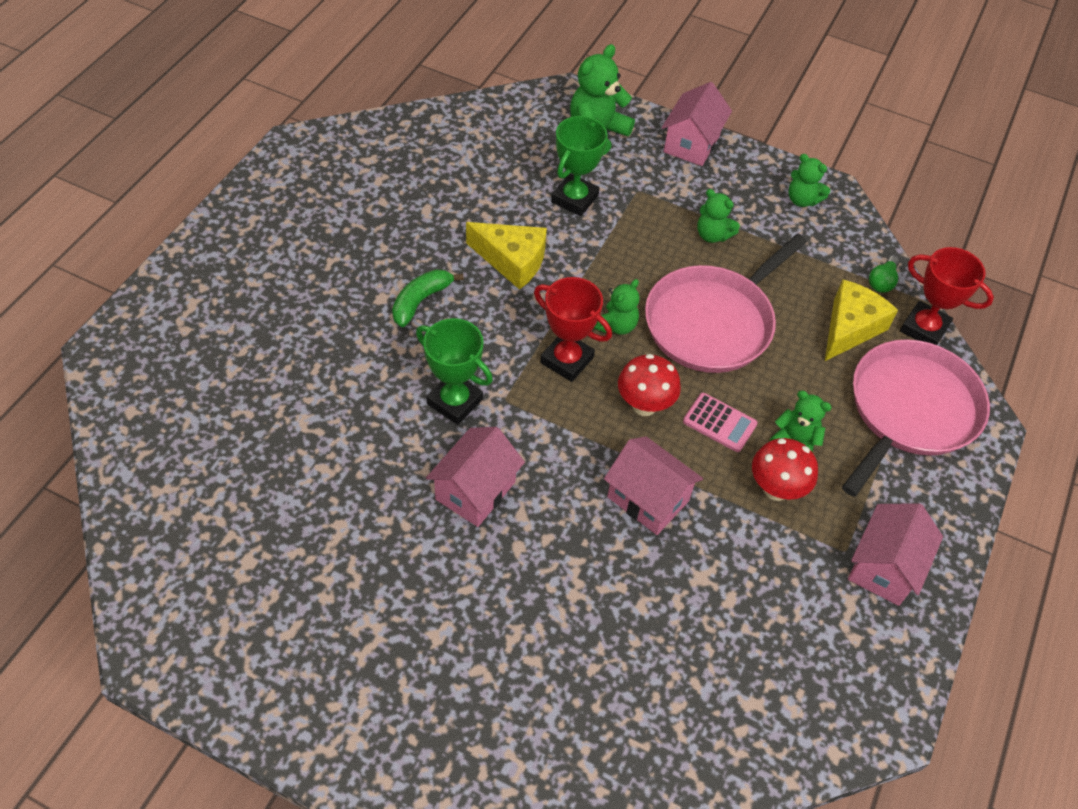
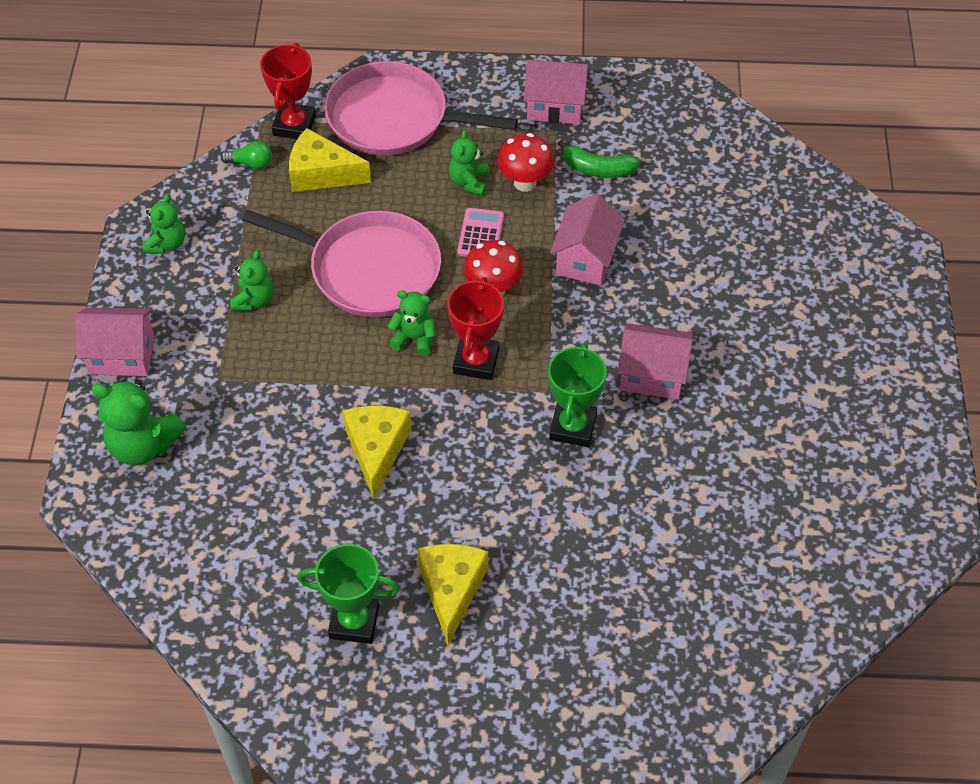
camera: 110 degrees left, 0 degrees up
green banana [392,269,464,327] -> green banana moved to [558,140,640,178]
green trophy [551,116,608,216] -> green trophy moved to [298,544,400,644]
none -> yellow cheese [417,544,488,645]

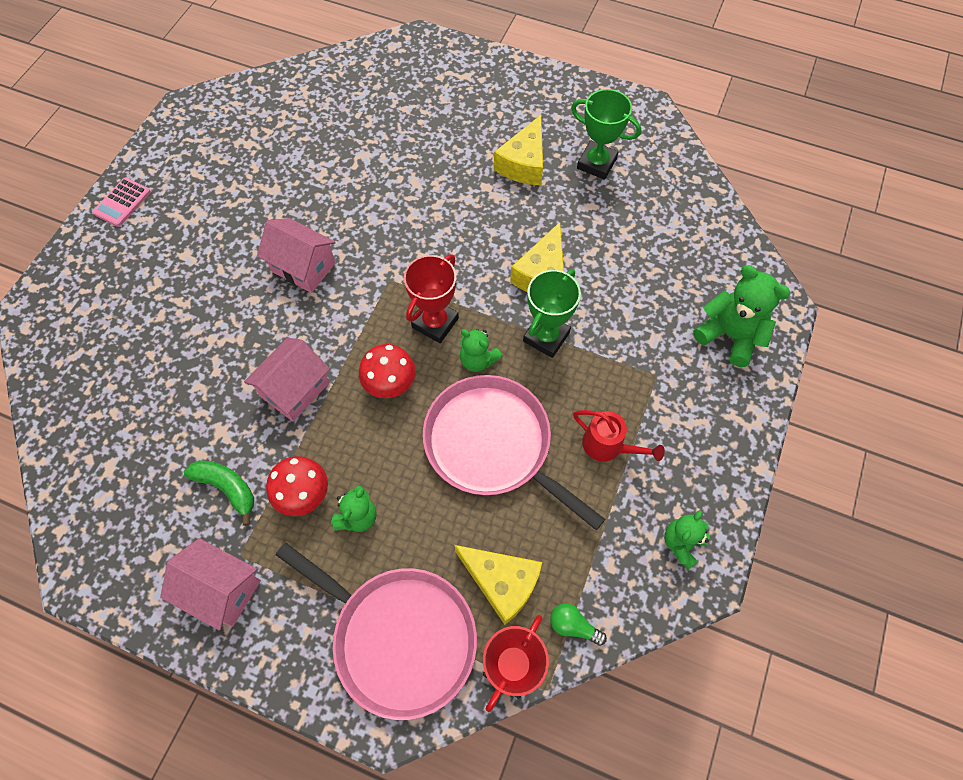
camera: 160 degrees left, 10 degrees up
pink house [75,307,155,376] -> none
green teddy bear [230,250,273,311] -> red watering can [573,410,665,462]
pink calculator [457,208,504,257] -> pink calculator moved to [93,178,151,227]
green trophy [548,342,607,447] -> green trophy moved to [523,269,581,358]

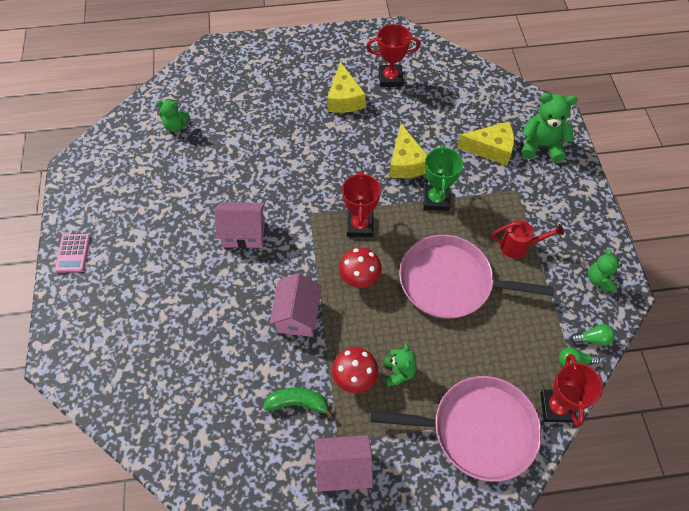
camera: 30 degrees left, 5 degrees down
yellow cheese [454,545,542,625] -> yellow cheese moved to [457,122,514,166]
green teddy bear [460,329,502,372] -> green teddy bear moved to [156,99,190,132]
green trophy [571,89,641,180] -> red trophy [366,24,420,87]
none -> green light bulb [570,324,615,346]

